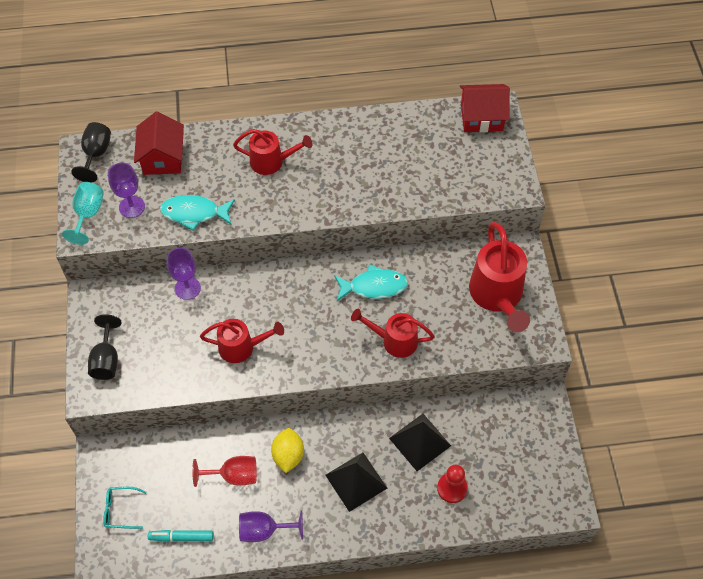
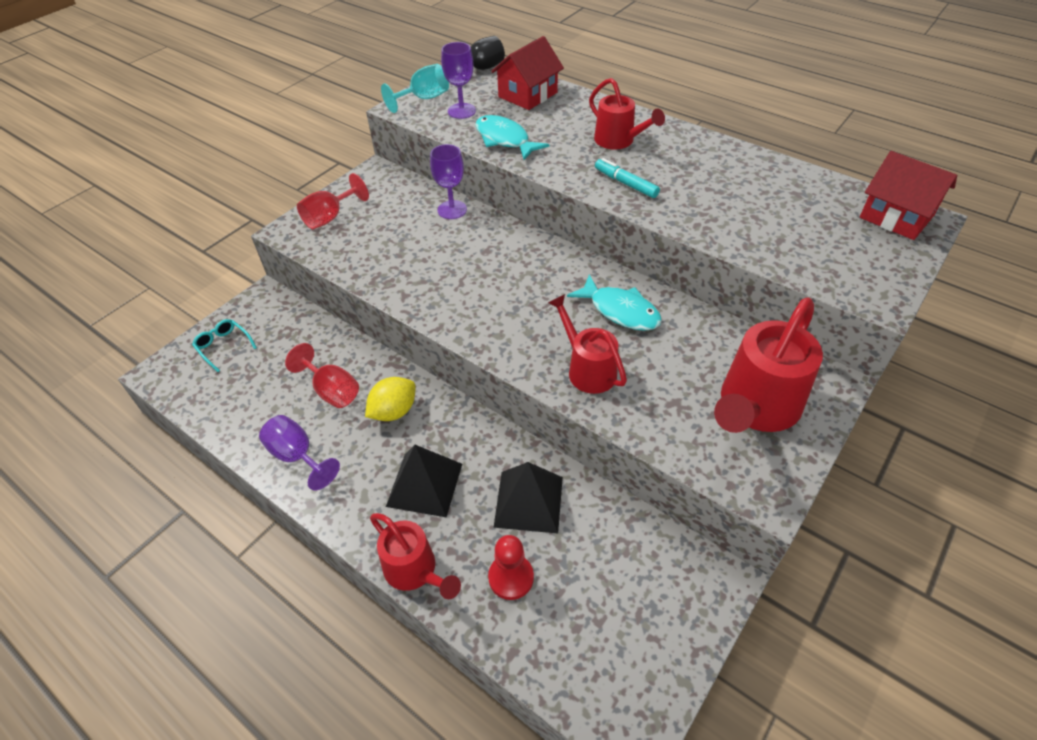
camera: 45 degrees right, 10 degrees down
black goblet [88,314,122,380] -> red goblet [297,173,369,229]
turquoise marker [148,530,214,542] -> turquoise marker moved to [595,158,660,198]
red watering can [200,319,284,363] -> red watering can moved to [370,513,461,599]

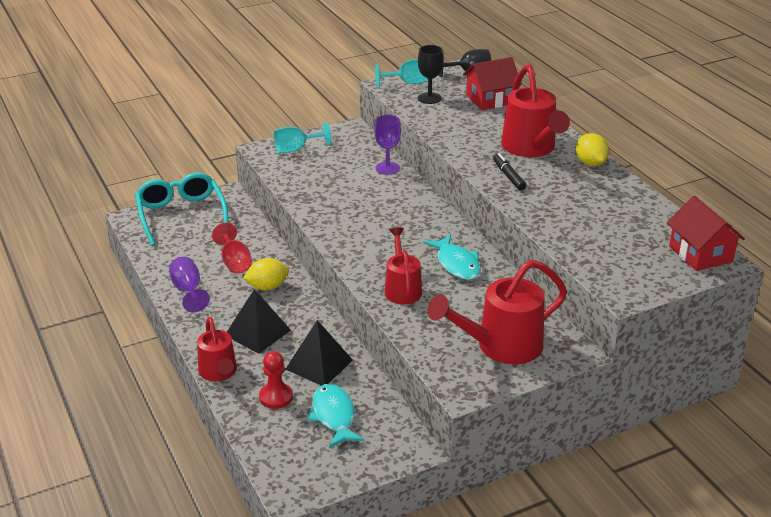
camera: 25 degrees right, 15 degrees down
turquoise glasses [192,319,257,372] -> turquoise glasses [135,172,229,246], size x2.26
red goblet [297,173,369,229] -> turquoise goblet [274,122,331,153]
purple goblet [441,42,476,119] -> black goblet [418,45,444,104]
turquoise fish [475,115,549,160] -> turquoise fish moved to [307,384,365,448]
red watering can [589,78,665,149] -> red watering can [501,64,570,157], size x1.61
turquoise marker [595,158,660,198] -> black marker [493,153,526,191]
none -> yellow lemon [576,133,609,166]

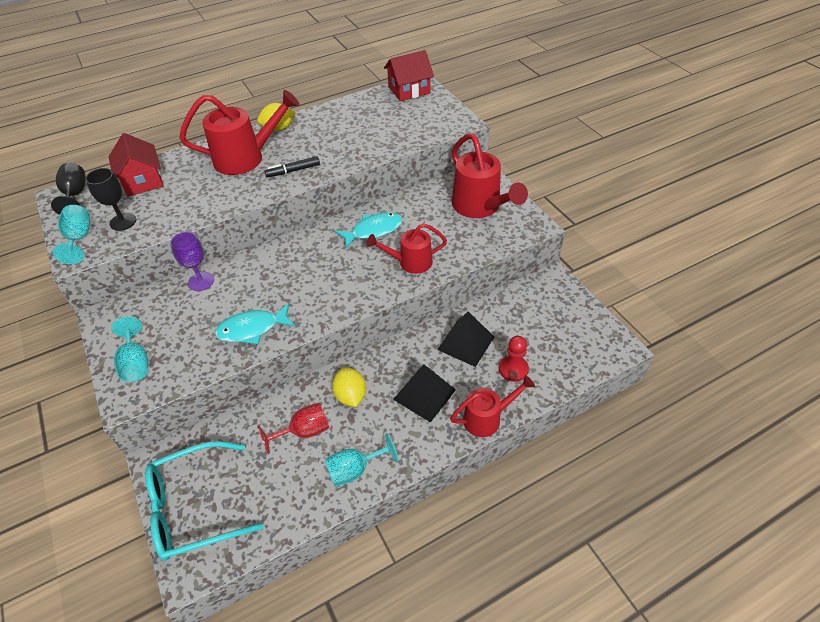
camera: 90 degrees left, 15 degrees up
purple goblet [169,257,210,312] -> turquoise goblet [325,433,398,487]
turquoise fish [307,384,365,448] -> turquoise fish moved to [215,303,295,344]

